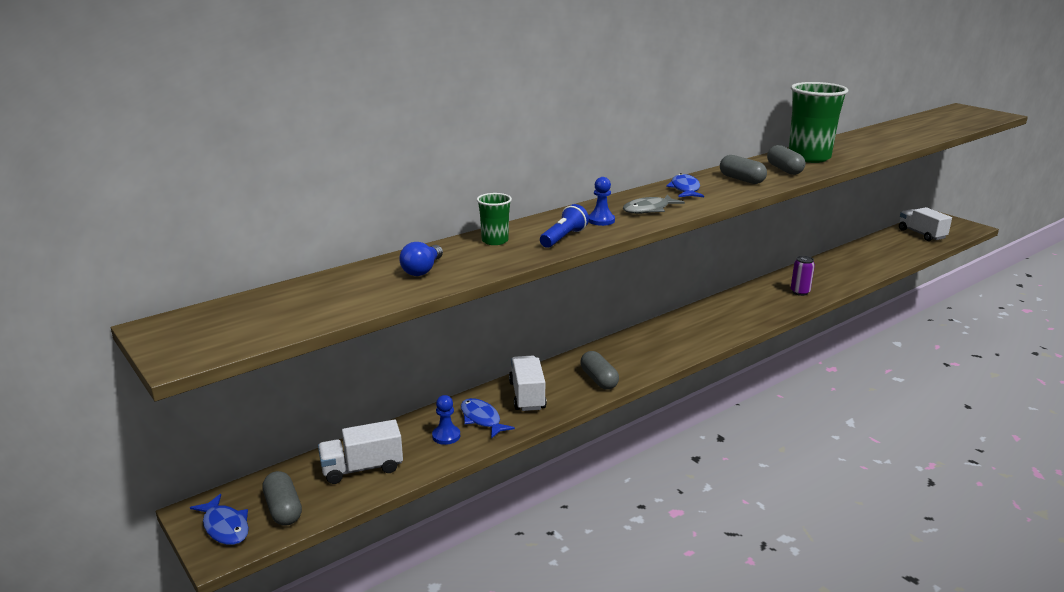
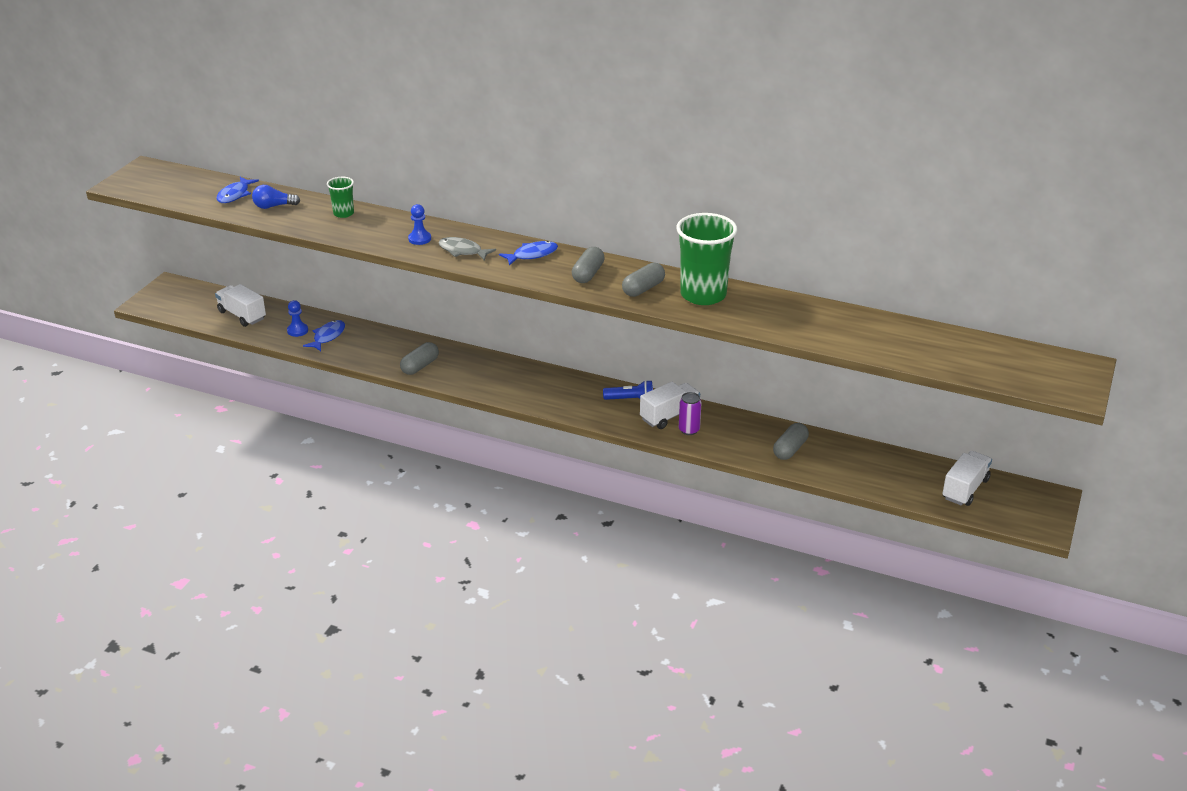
camera: 60 degrees right, 10 degrees up
blue fish [190,494,249,545] -> blue fish moved to [217,177,259,203]
grey capsule [262,471,302,526] -> grey capsule moved to [773,423,809,460]
white truck [509,356,547,411] -> white truck moved to [640,382,700,429]
blue flashlight [540,204,589,248] -> blue flashlight moved to [603,380,653,400]

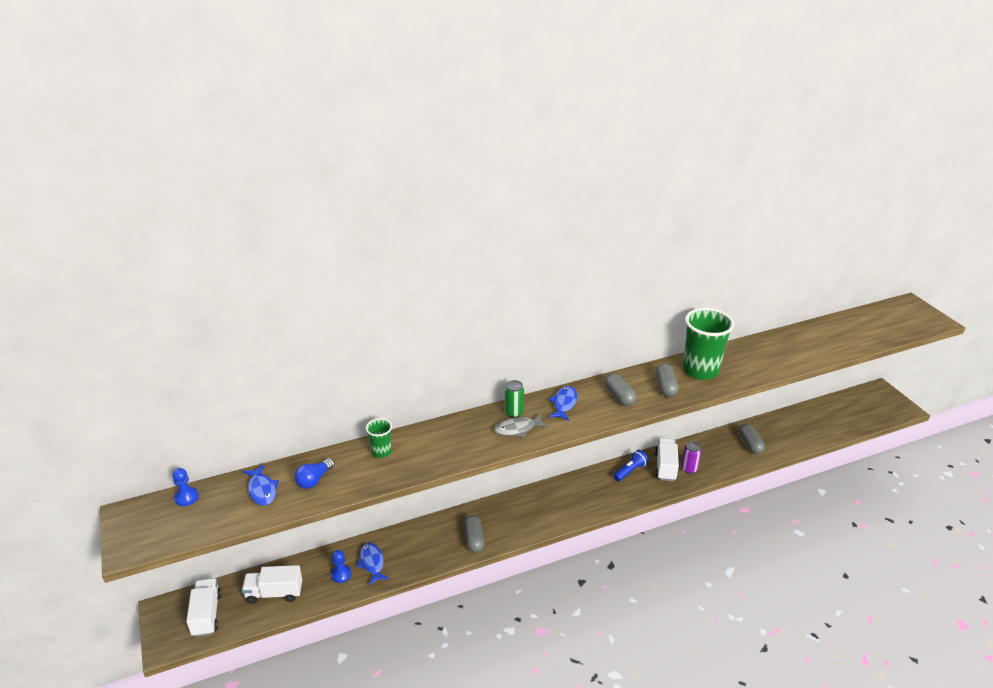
camera: 45 degrees left, 0 degrees up
blue pawn [408,204,431,245] -> blue pawn moved to [172,468,199,506]
white truck [942,451,992,506] -> white truck moved to [186,578,222,637]
none -> green can [505,380,524,418]

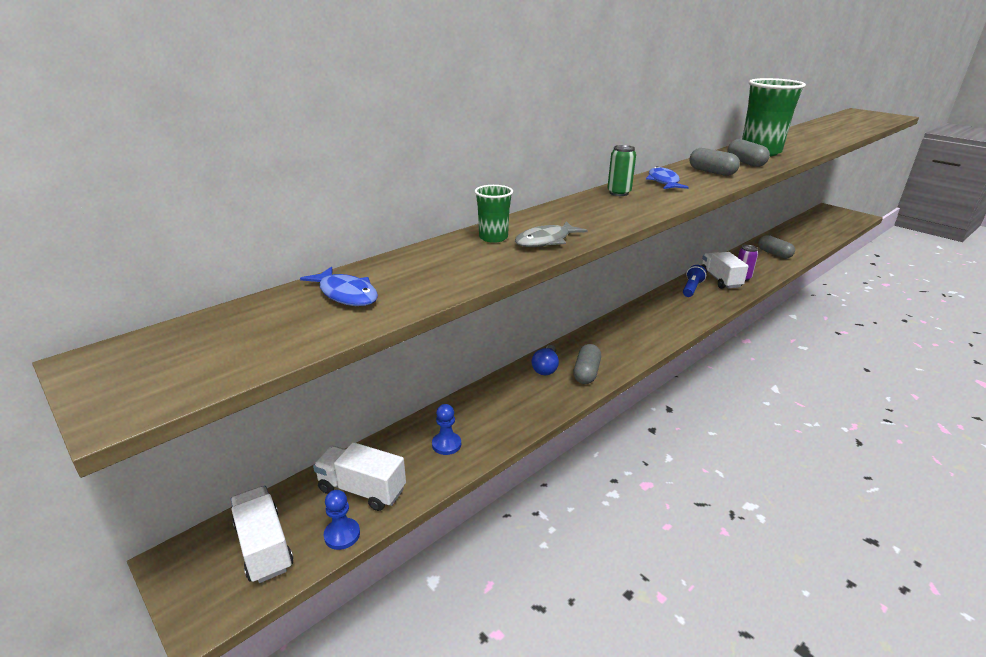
camera: 20 degrees left, 5 degrees down
blue pawn [172,468,199,506] -> blue pawn moved to [324,490,360,550]
white truck [242,565,302,604] -> white truck turned 45 degrees clockwise [313,442,406,511]
blue light bulb [295,458,334,489] -> blue light bulb moved to [532,345,559,375]
blue fish [357,543,389,585] -> none
grey capsule [463,515,485,553] -> grey capsule turned 45 degrees clockwise [573,344,601,384]
grey fish [494,414,548,437] -> grey fish moved to [515,221,588,247]

